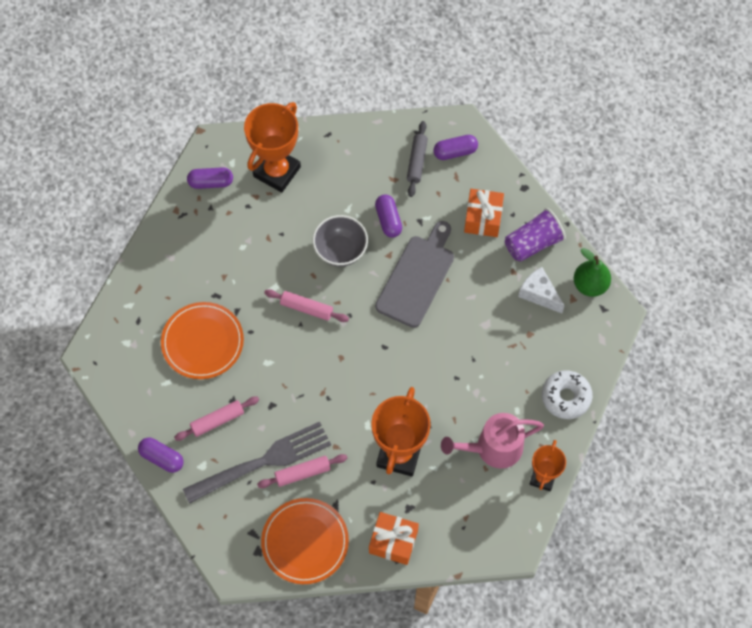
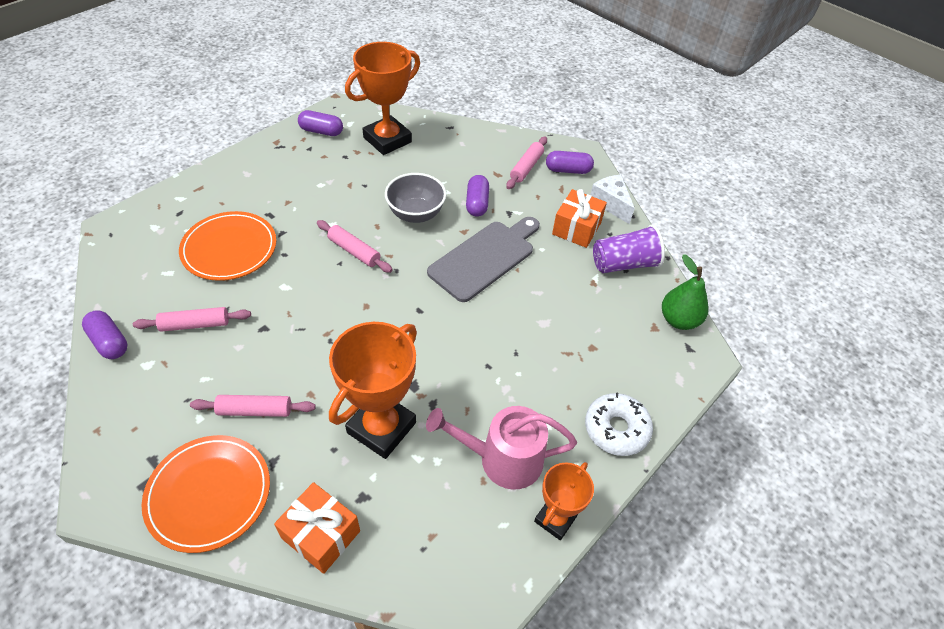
camera: 15 degrees right, 15 degrees down
grey fork [183,422,331,504] -> none
grey rolling pin [407,121,428,197] -> pink rolling pin [506,136,547,189]
white cheese [518,267,565,313] -> white cheese moved to [590,175,635,224]

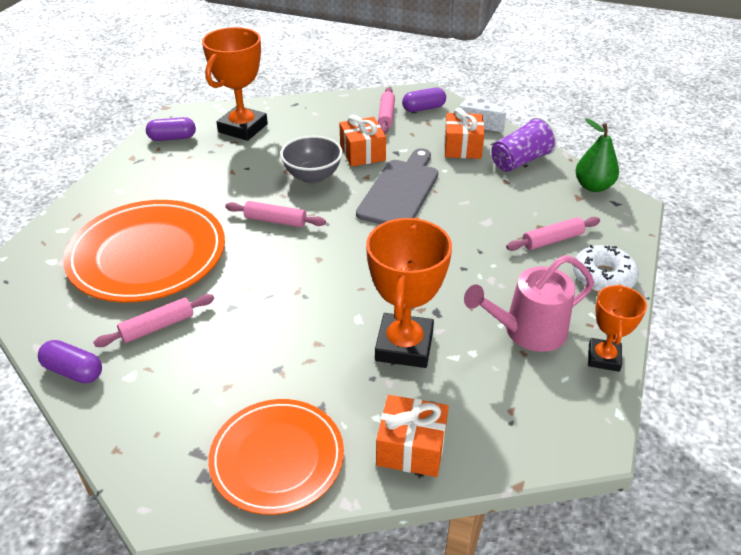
camera: 20 degrees left, 10 degrees down
orange plate [179,211,276,281] -> orange plate [63,200,225,302], size x1.53
pink rolling pin [190,395,316,417] -> pink rolling pin moved to [506,217,600,251]
purple capsule [466,175,489,217] -> orange gift [339,115,386,167]

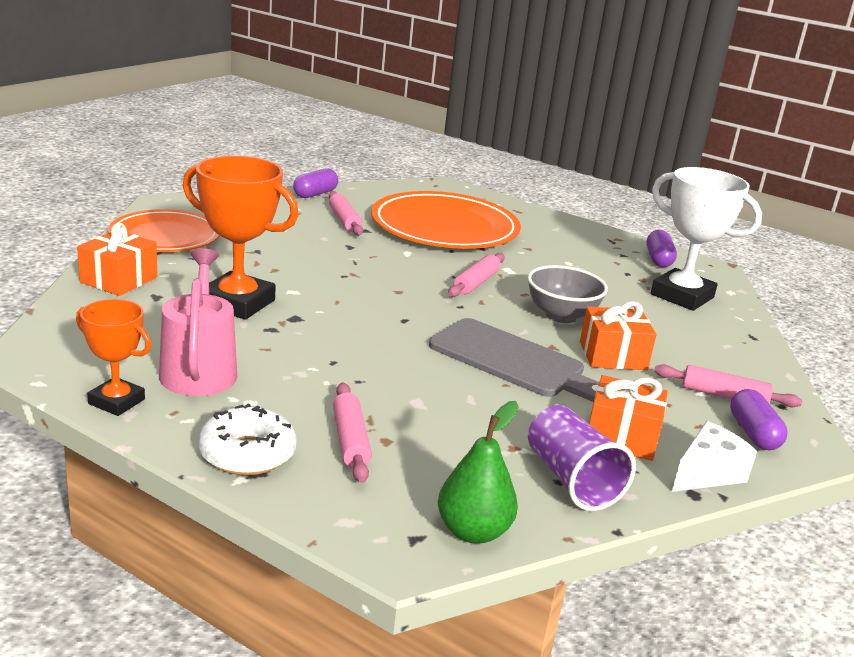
camera: 100 degrees right, 15 degrees down
orange trophy [202,27,268,141] -> white trophy [651,167,762,311]

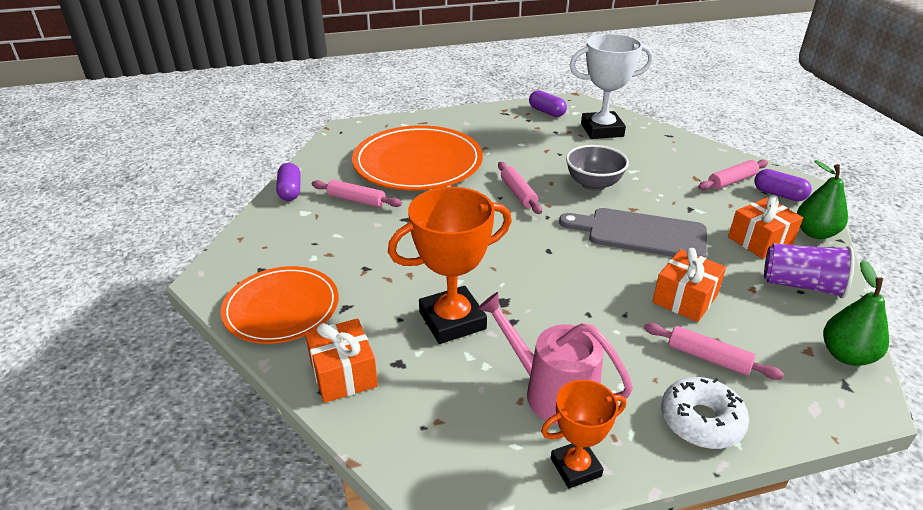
camera: 45 degrees left, 10 degrees up
grey cutting board [429,318,599,402] -> grey cutting board turned 150 degrees counterclockwise [559,208,707,258]
orange gift [580,301,656,370] -> orange gift moved to [652,248,726,322]
white cheese [672,421,757,492] -> green pear [797,160,848,239]

